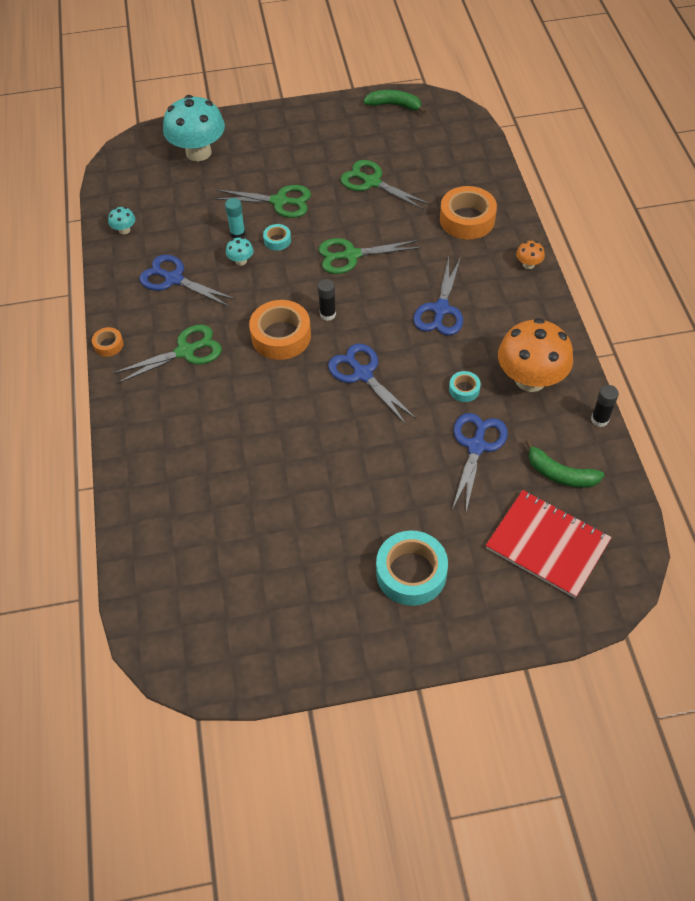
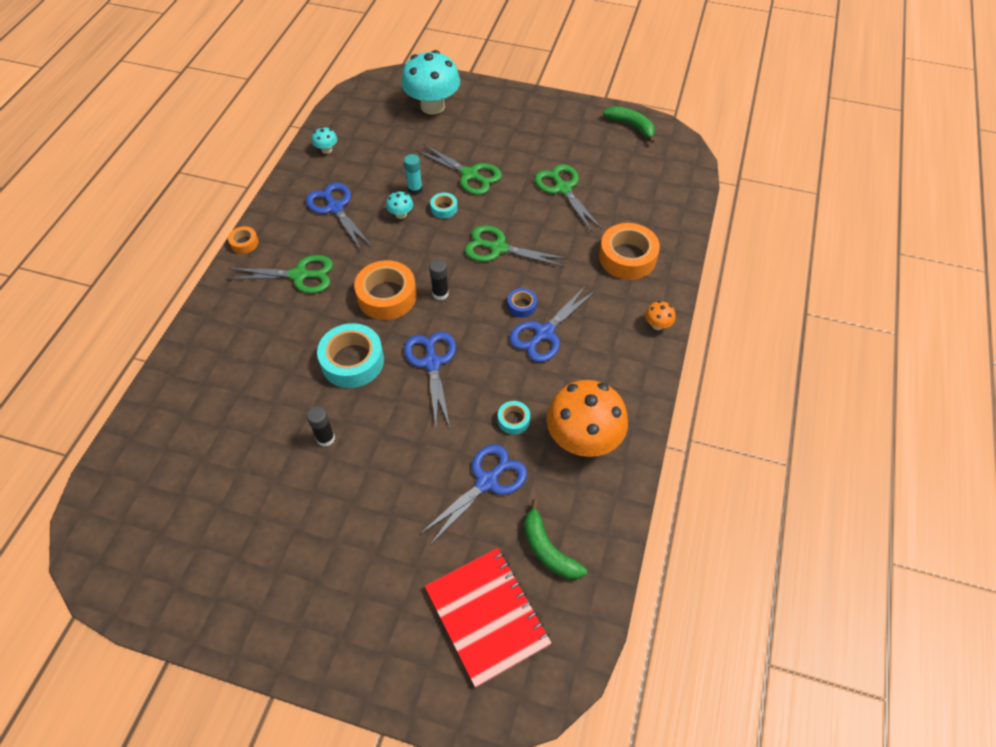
camera: 25 degrees right, 0 degrees up
turquoise tape [376,531,448,606] -> turquoise tape moved to [317,323,384,388]
black glue stick [591,385,619,427] -> black glue stick moved to [307,406,335,447]
none -> blue tape [507,288,537,318]

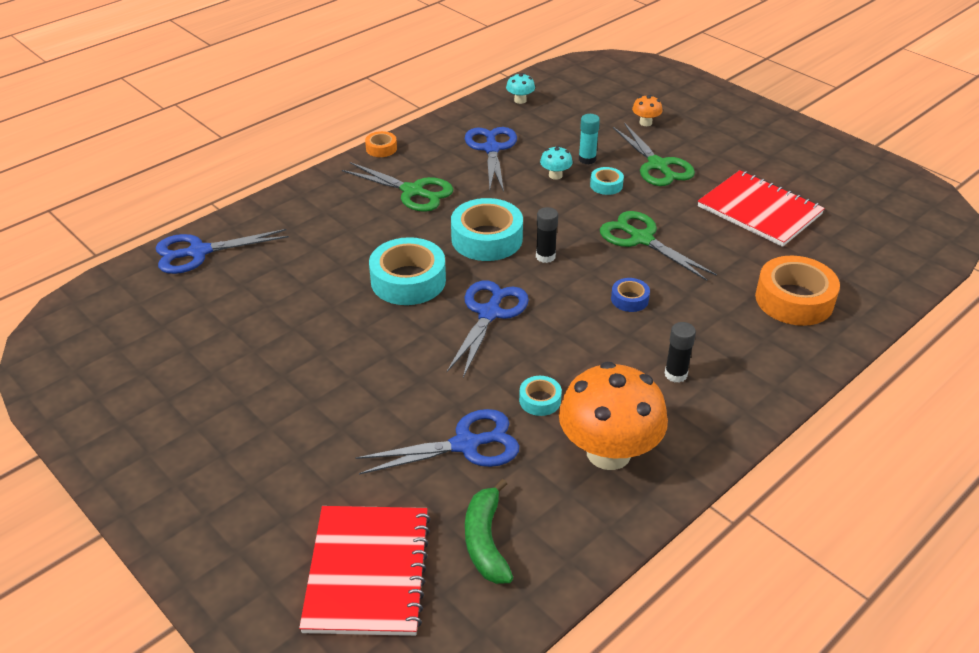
camera: 30 degrees right, 15 degrees down
black glue stick [307,406,335,447] -> black glue stick moved to [665,322,696,383]
orange tape [354,260,417,320] -> turquoise tape [451,198,523,261]
turquoise mushroom [401,50,460,115] -> none
blue scissors [510,285,596,362] -> blue scissors moved to [156,229,289,274]
green scissors [535,164,602,232] -> red notebook [698,170,825,247]
green banana [603,106,655,143] -> none
orange mushroom [645,301,675,330] -> orange mushroom moved to [632,95,663,126]

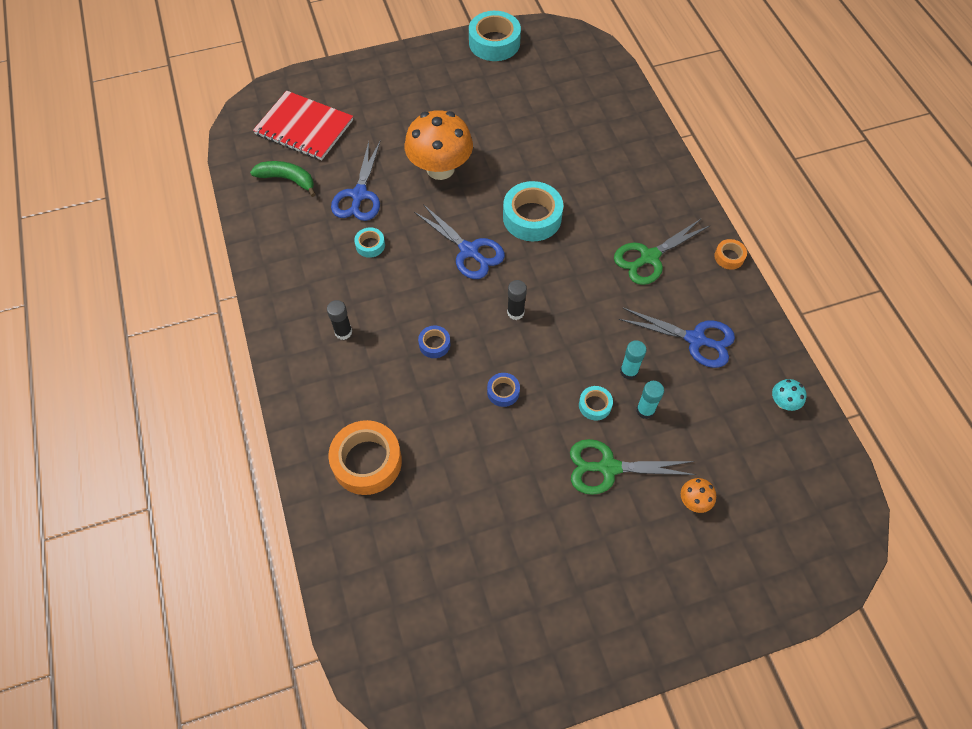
camera: 115 degrees right, 20 degrees up
blue scissors [156,229,289,274] -> none
turquoise tape [451,198,523,261] -> turquoise tape moved to [469,11,521,61]
turquoise mushroom [540,146,573,180] -> turquoise glue stick [620,340,647,380]
orange mushroom [559,362,668,470] -> orange mushroom moved to [405,110,473,180]
green scissors [600,211,717,281] -> blue tape [487,373,520,407]
red notebook [698,170,825,247] -> none

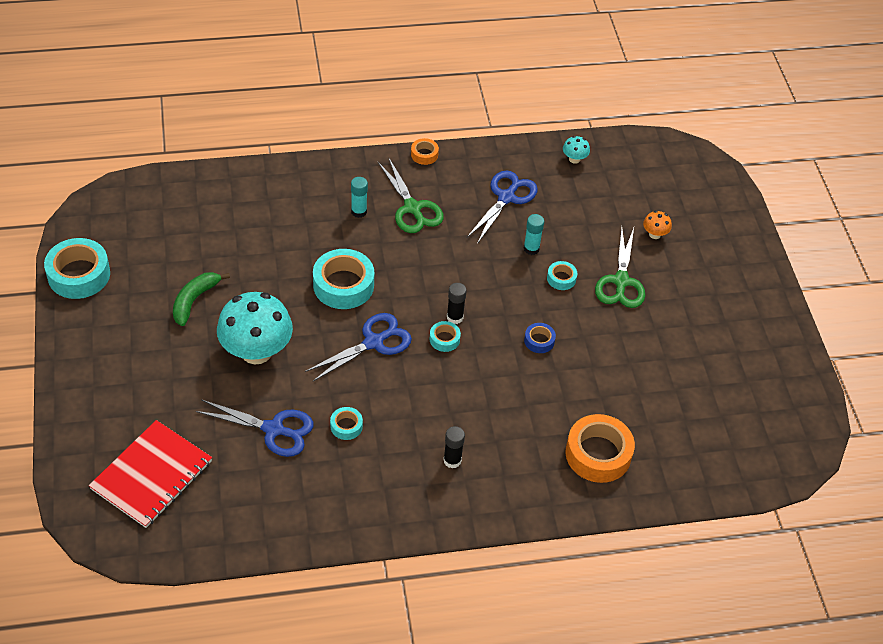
camera: 85 degrees left, 10 degrees down
green banana [250,161,316,197] -> green banana moved to [173,272,230,326]
orange mushroom [405,110,473,180] -> turquoise mushroom [217,292,293,364]
blue tape [418,325,450,358] -> none
turquoise glue stick [636,381,664,419] -> turquoise glue stick moved to [351,177,368,218]
none -> turquoise tape [430,321,461,352]

